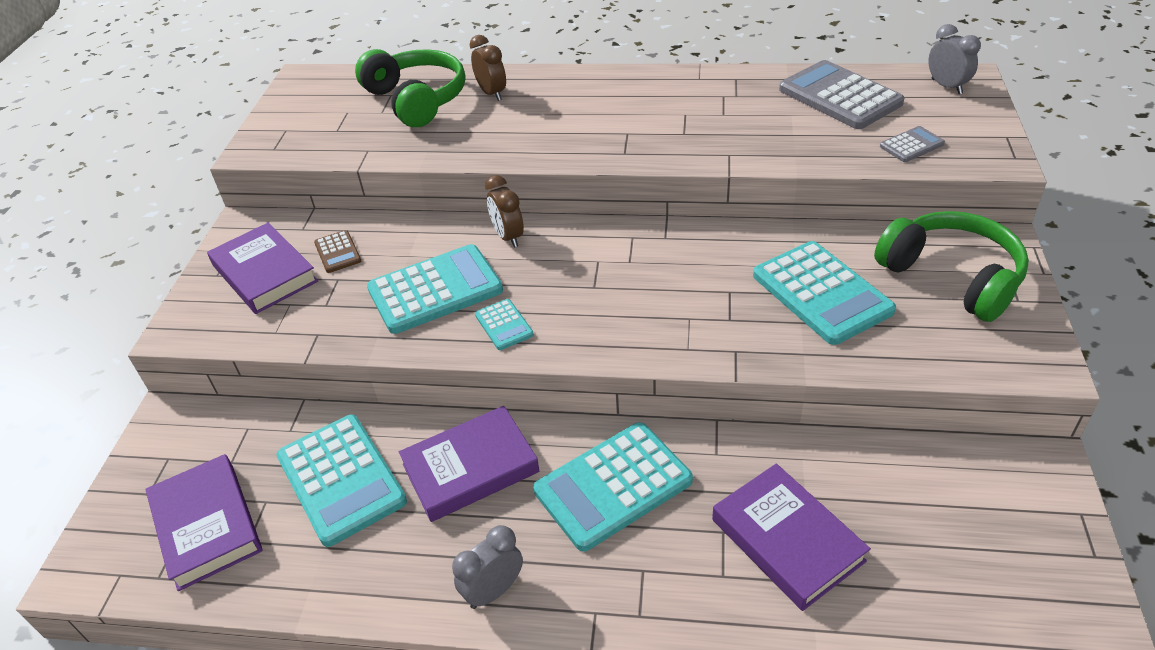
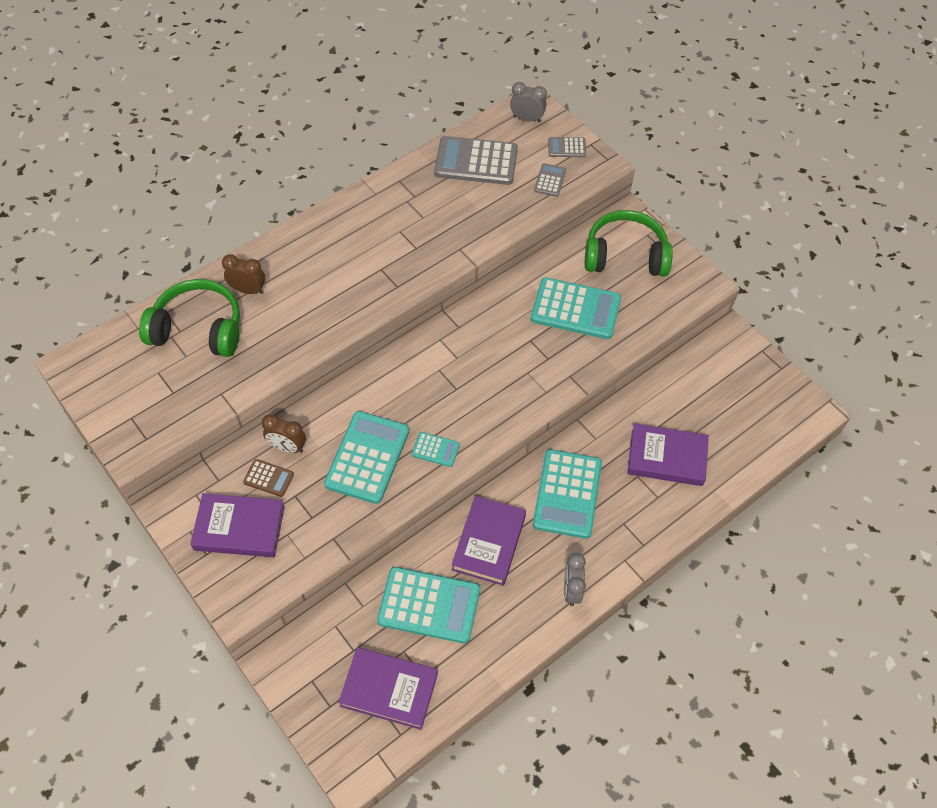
camera: 50 degrees left, 15 degrees up
brown clock [485,175,524,248] -> brown clock moved to [262,414,306,453]
none -> grey calculator [548,137,586,157]

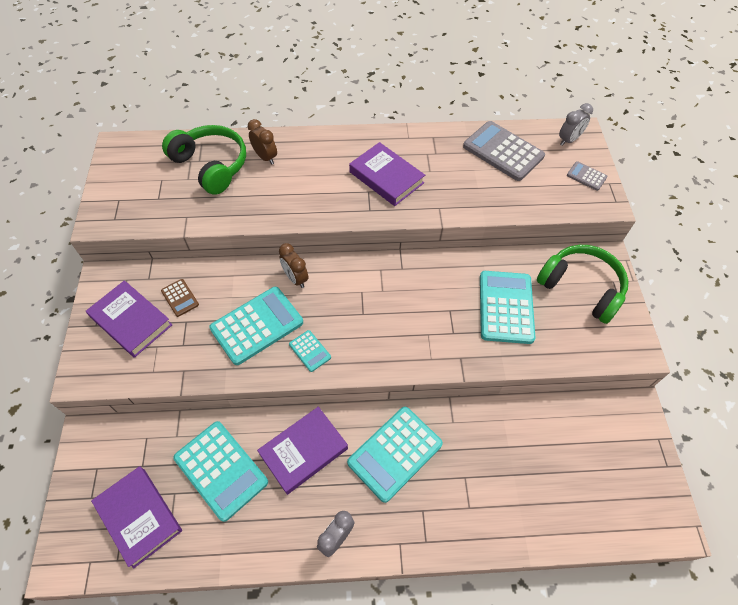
camera: 35 degrees right, 0 degrees up
brown clock [262,414,306,453] -> brown clock moved to [279,243,308,288]
grey clock [510,82,547,122] -> grey clock turned 90 degrees clockwise [559,103,593,146]
turquoise calculator [531,277,621,339] -> turquoise calculator turned 135 degrees counterclockwise [480,271,536,344]
grey calculator [534,163,566,197] -> none
purple book [627,423,709,486] -> purple book moved to [349,142,425,206]

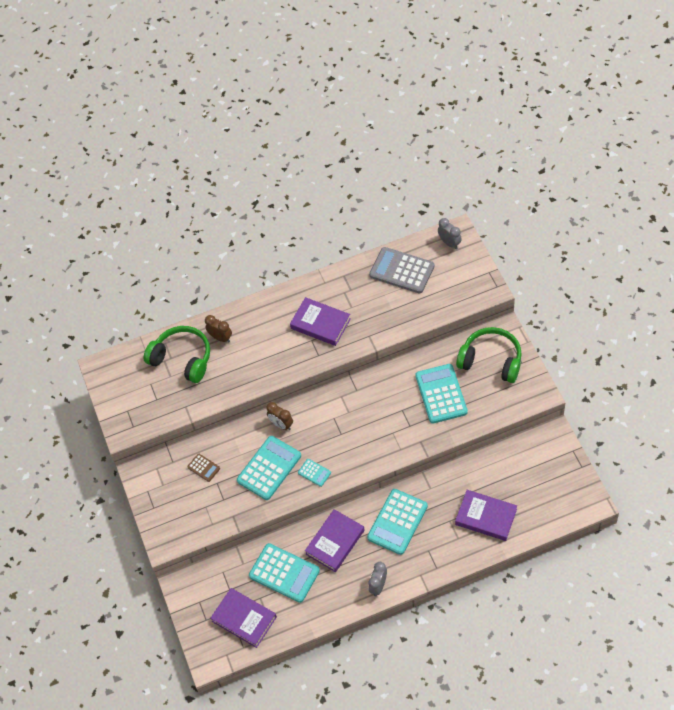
camera: 10 degrees left, 0 degrees up
purple book [86,280,172,358] -> purple book moved to [455,490,517,541]
grey clock [559,103,593,146] -> grey clock turned 75 degrees counterclockwise [438,218,462,249]
grey calculator [567,161,608,191] -> none

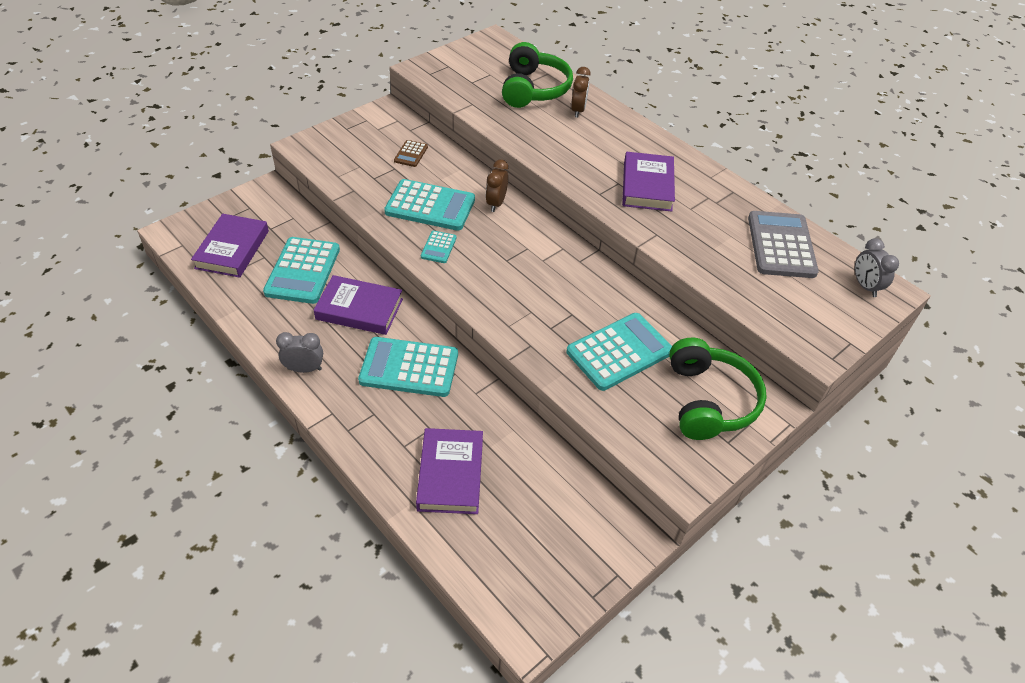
camera: 60 degrees right, 10 degrees down
grey clock [438,218,462,249] -> grey clock turned 135 degrees clockwise [855,238,899,297]

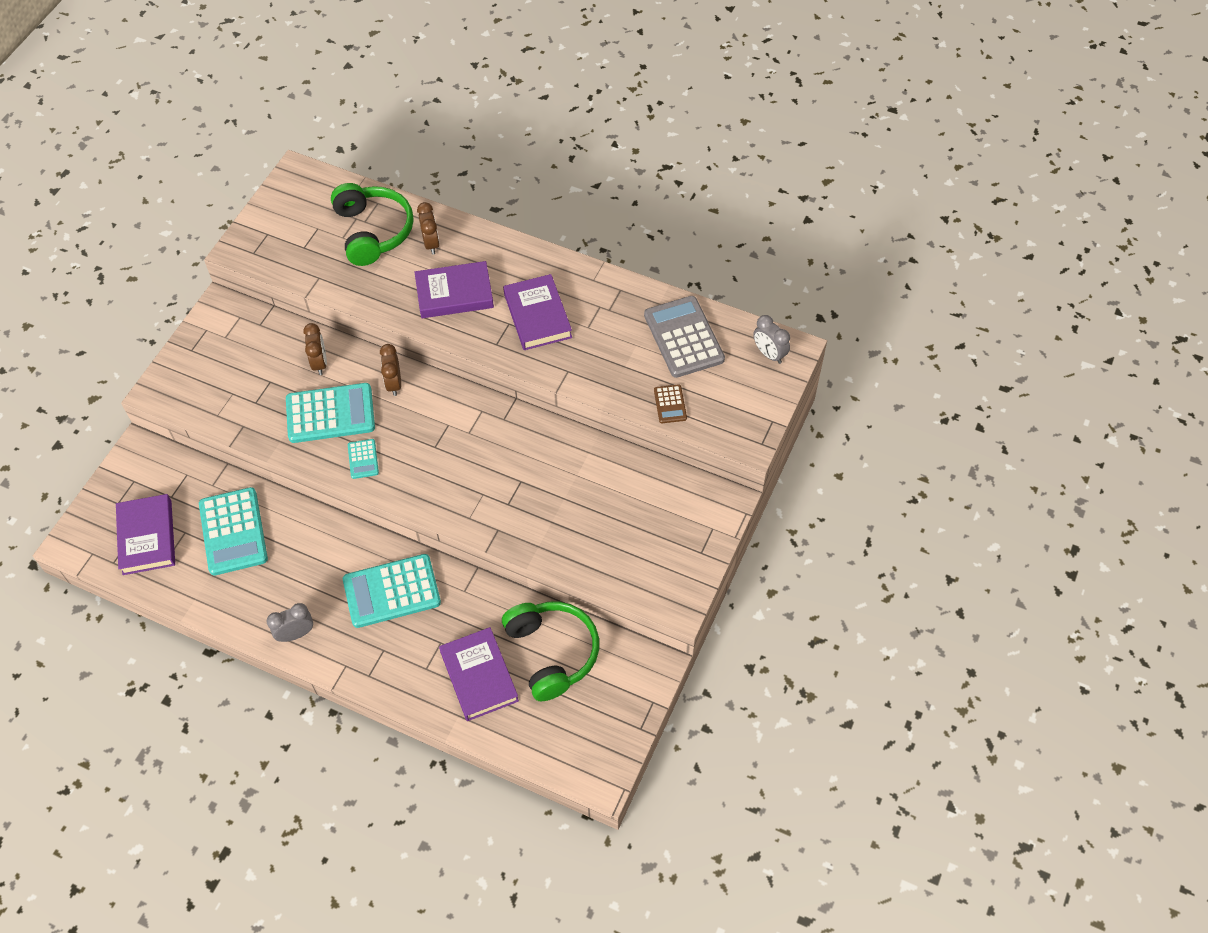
camera: 20 degrees left, 10 degrees up
purple book [314,275,403,335] -> purple book moved to [415,261,494,318]
brown calculator [394,140,428,167] -> brown calculator moved to [654,384,687,423]
turquoise calculator [566,313,672,391] -> none
green headphones [669,338,767,440] -> green headphones moved to [502,602,599,701]
none -> brown clock [303,323,327,375]

